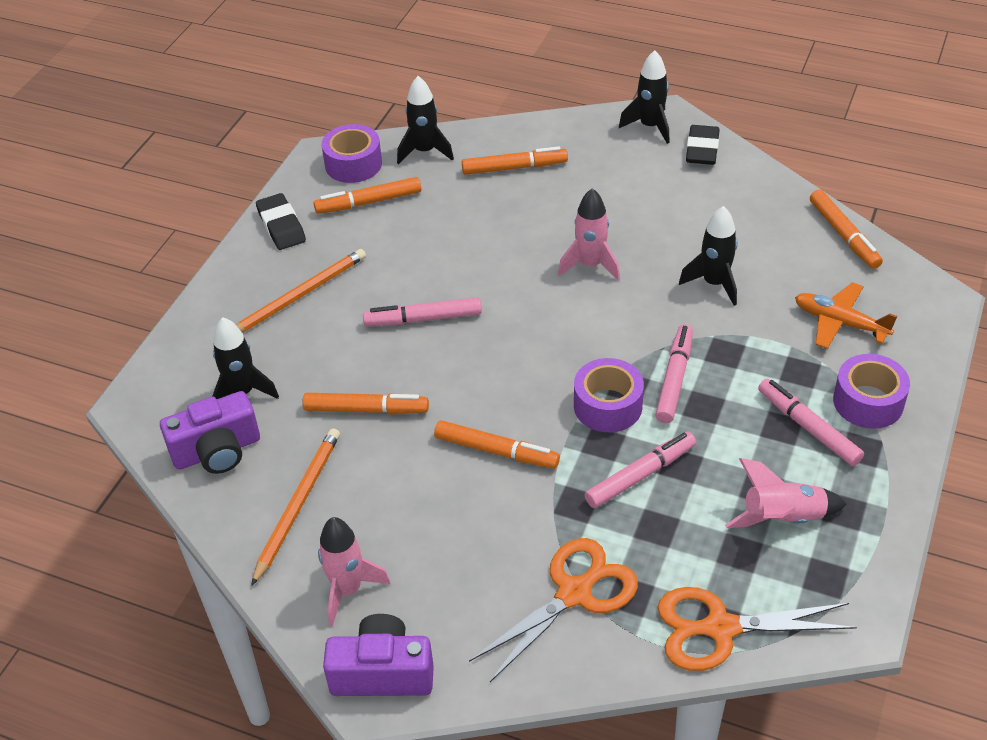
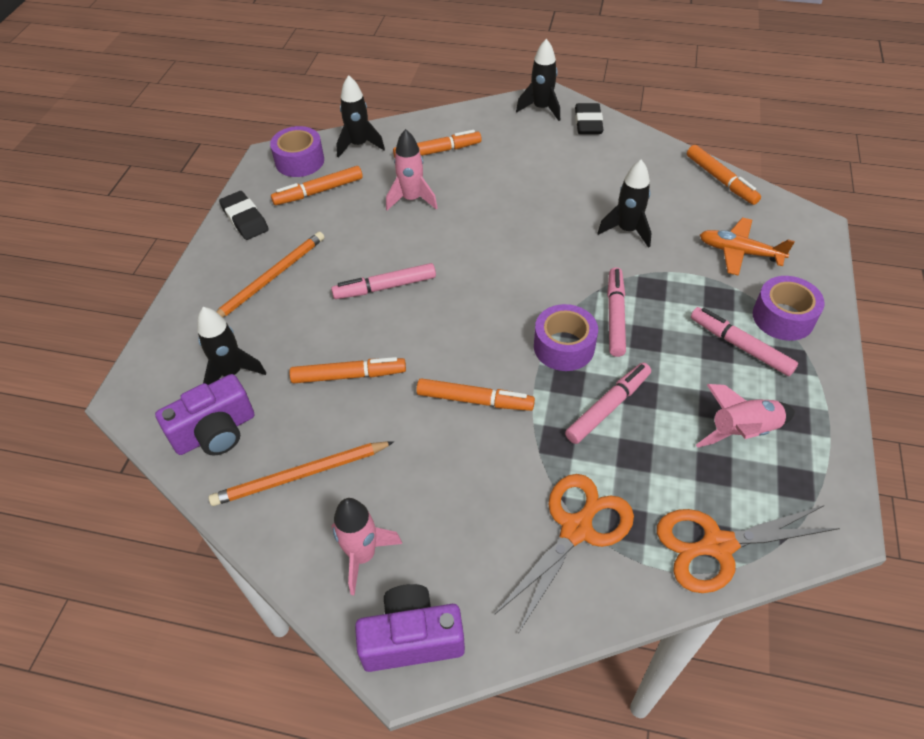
camera: 10 degrees left, 5 degrees up
orange pencil [251,428,340,586] -> orange pencil turned 120 degrees counterclockwise [209,441,394,506]
pink rocket [558,188,620,281] -> pink rocket moved to [386,129,438,210]

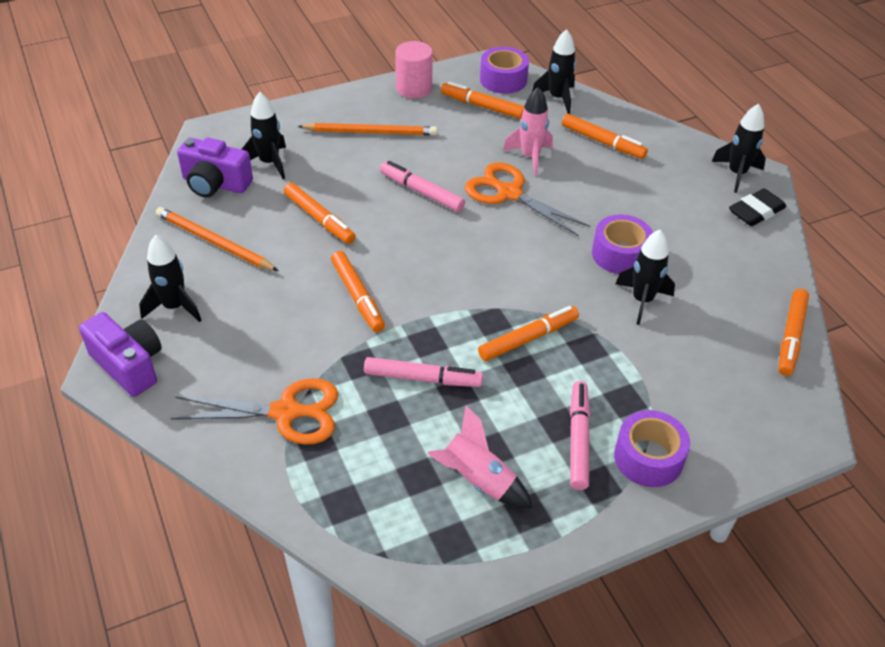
camera: 50 degrees right, 5 degrees down
black eraser [219,191,269,240] -> pink cylinder [395,41,433,99]
pink rocket [332,498,402,595] -> black rocket [139,235,201,322]
purple tape [534,304,598,371] -> purple tape moved to [592,214,653,274]
pink marker [607,267,626,357] -> orange marker [478,306,579,361]
orange scissors [657,505,840,593] -> orange scissors moved to [465,163,591,237]
orange plane [700,217,795,276] -> none

